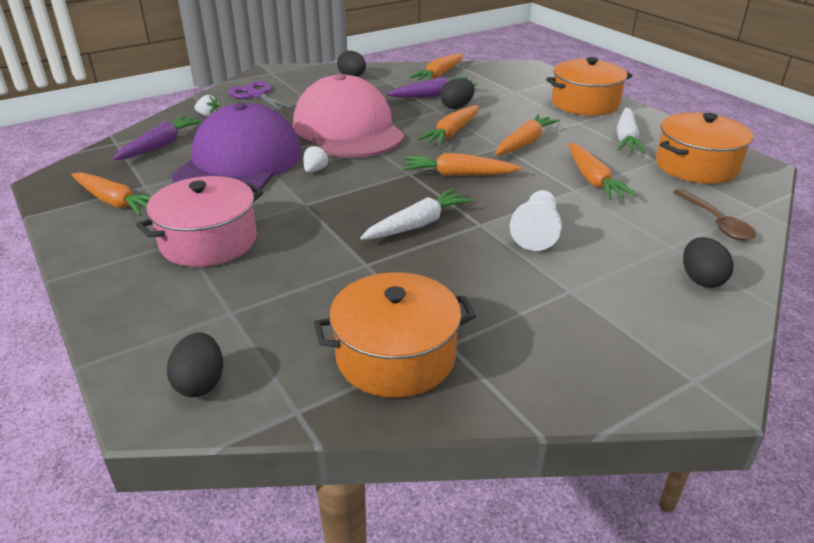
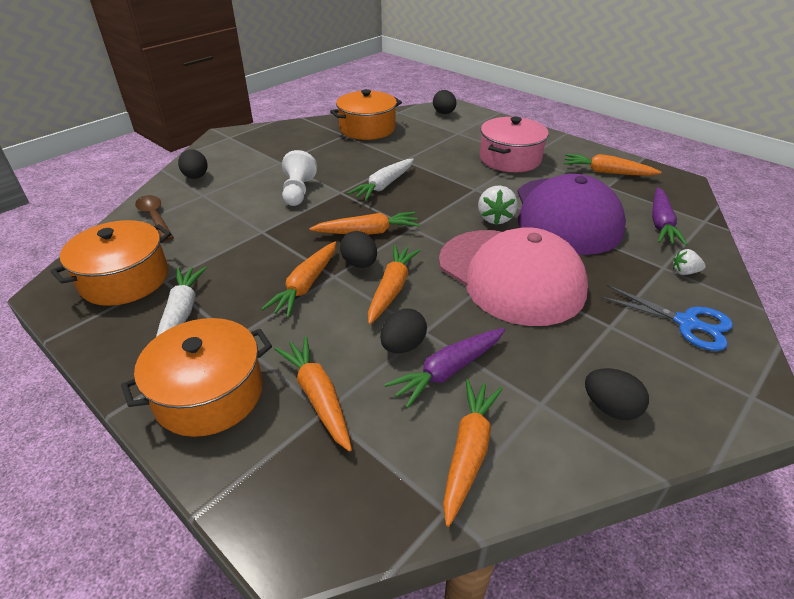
camera: 165 degrees right, 5 degrees up
purple scissors [228,81,295,113] -> blue scissors [600,285,733,351]
white strawberry [303,145,328,173] -> white strawberry [478,185,518,225], size x1.67
orange carrot [568,143,637,200] -> orange carrot moved to [274,336,352,452]
none -> black egg [340,231,377,268]

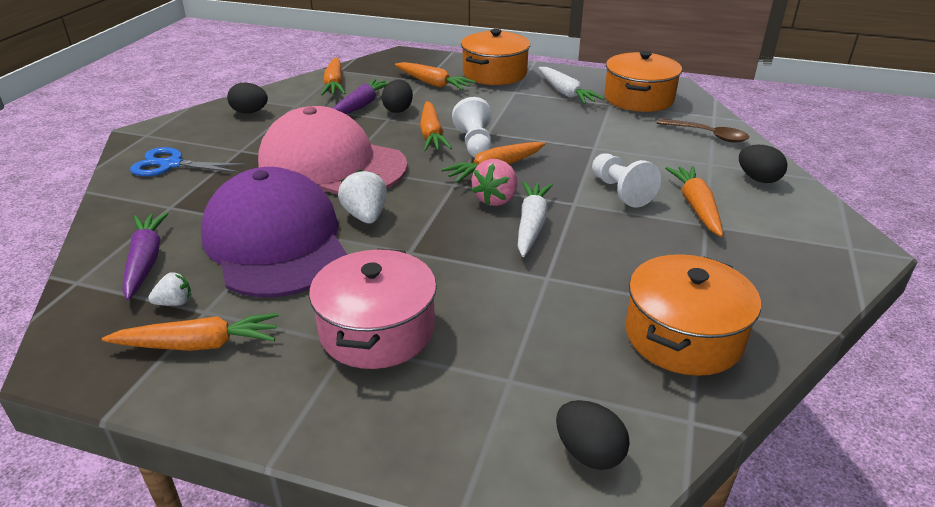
camera: 155 degrees right, 5 degrees down
orange carrot [261,242,336,318] -> orange carrot moved to [665,166,723,237]
black egg [340,231,377,268] -> white pawn [452,97,492,158]
white strawberry [673,249,706,275] -> white strawberry moved to [148,272,191,306]
none -> pink strawberry [472,159,517,206]

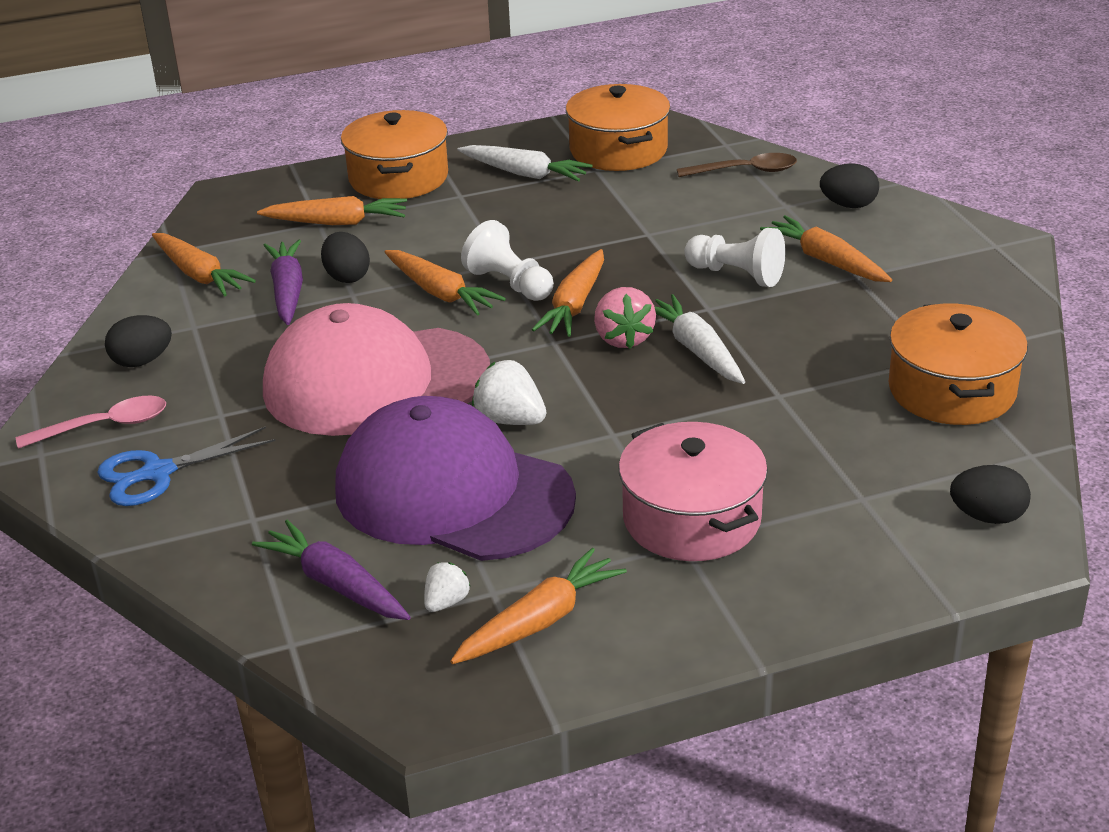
camera: 35 degrees left, 0 degrees up
none -> pink spoon [16,396,166,449]

